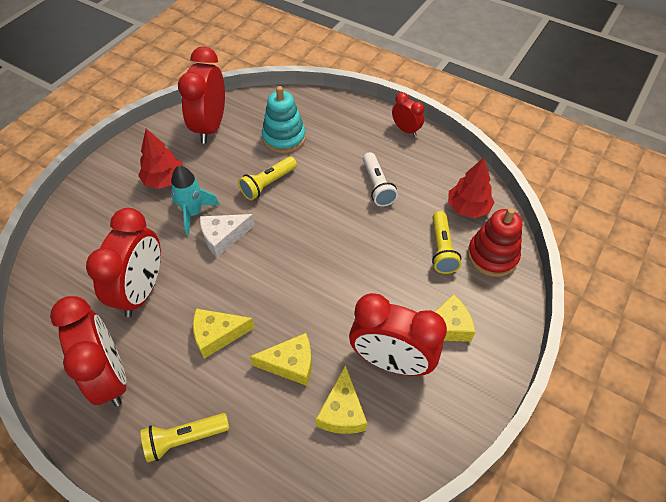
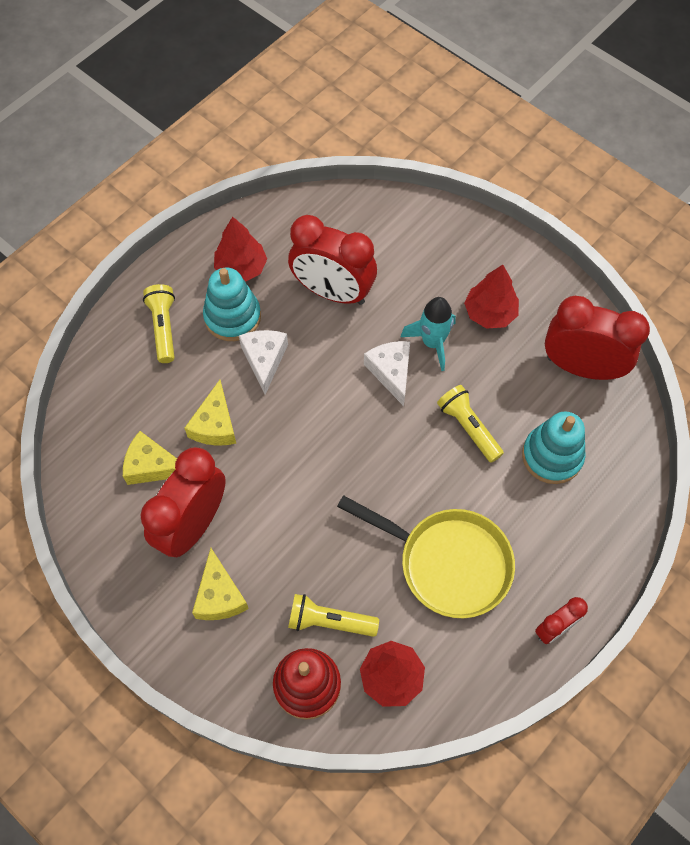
camera: 100 degrees right, 10 degrees up
red clock [50,296,126,407] -> red tree [214,216,267,282]
yellow cheese [193,309,255,359] -> white cheese [239,330,288,395]
white flashlight [363,152,398,207] -> yellow pan [337,495,515,618]
none -> turquoise stacking toy [203,268,261,341]

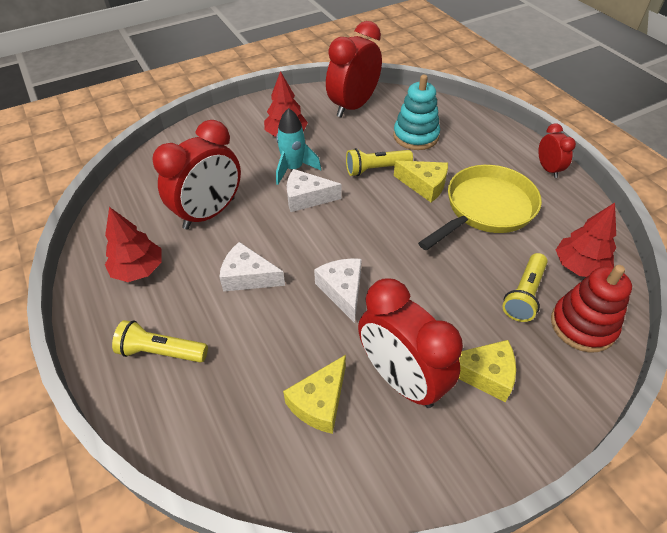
camera: 70 degrees left, 15 degrees down
yellow cheese [184,380,236,446] -> yellow cheese moved to [394,161,448,202]
turquoise stacking toy [203,268,261,341] -> none
none -> white cheese [314,258,362,323]

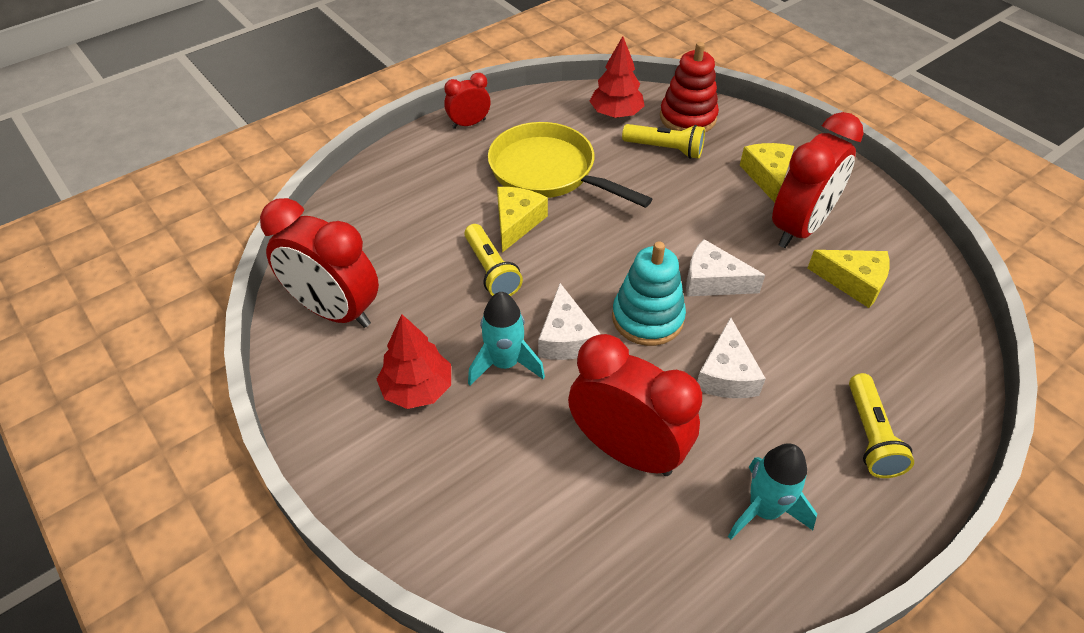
camera: 100 degrees left, 0 degrees up
red tree [105,207,161,282] -> turquoise rocket [728,443,817,540]
white cheese [314,258,362,323] -> white cheese turned 45 degrees clockwise [686,239,765,296]
turquoise stacking toy [393,75,440,150] -> turquoise stacking toy moved to [612,241,686,346]

